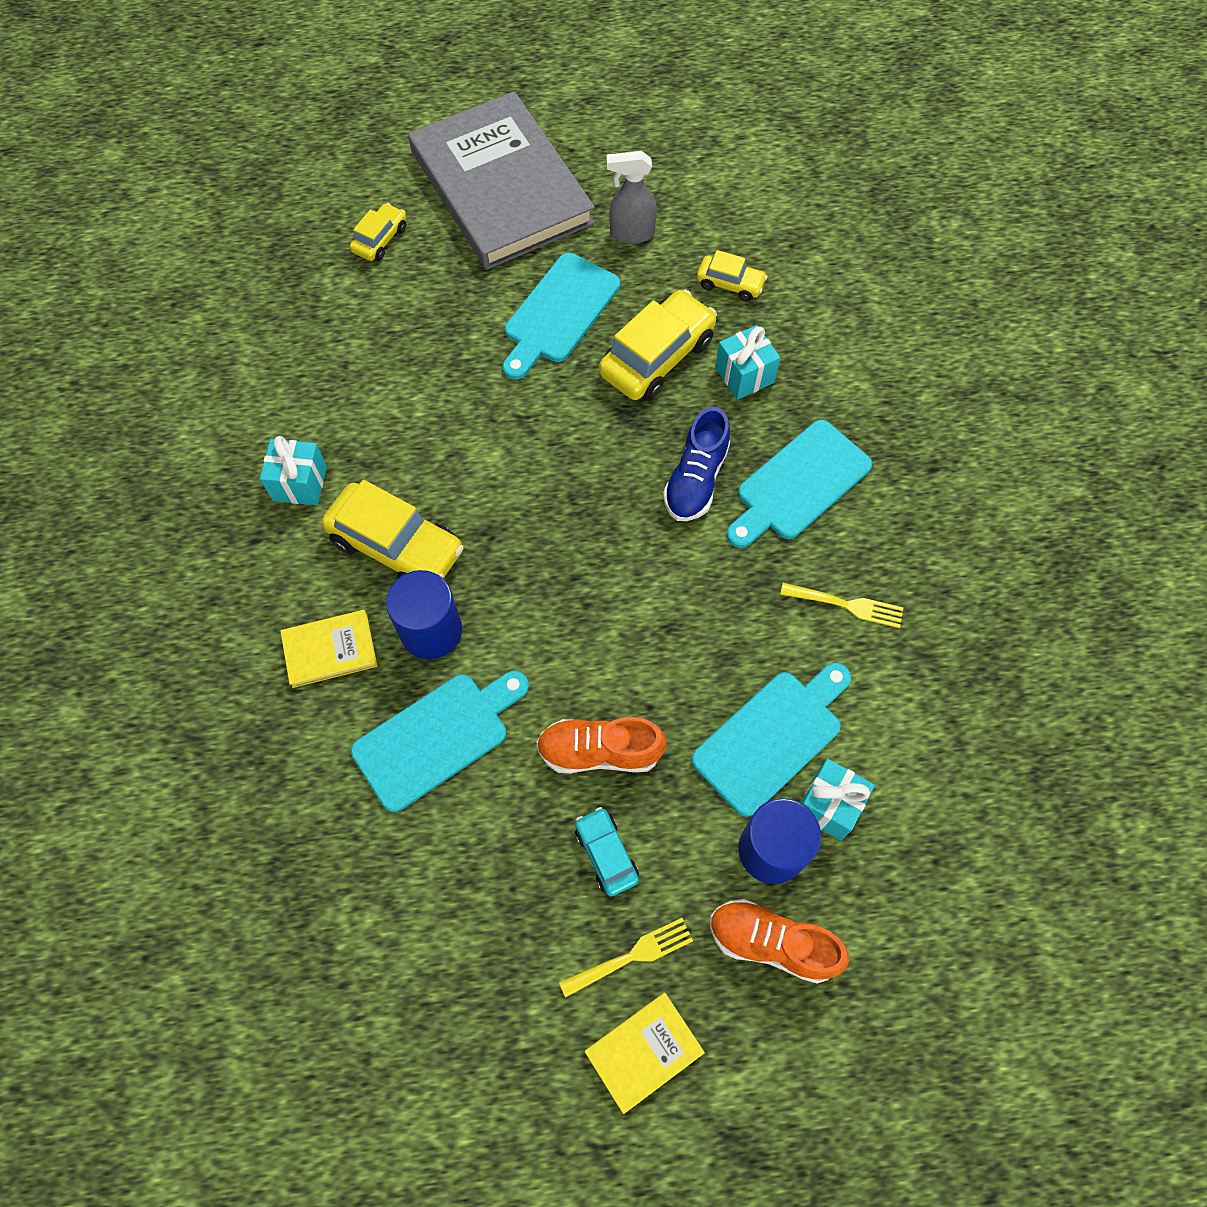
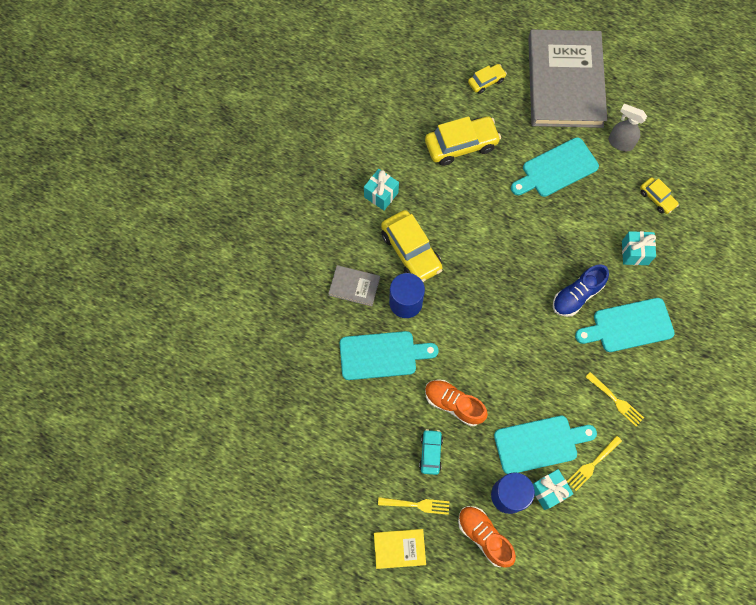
camera: 30 degrees right, 5 degrees up
yellow book [280,610,377,688] -> grey book [328,265,380,306]
yellow car [599,289,717,401] -> yellow car moved to [425,116,501,166]
none -> yellow fork [567,436,622,491]

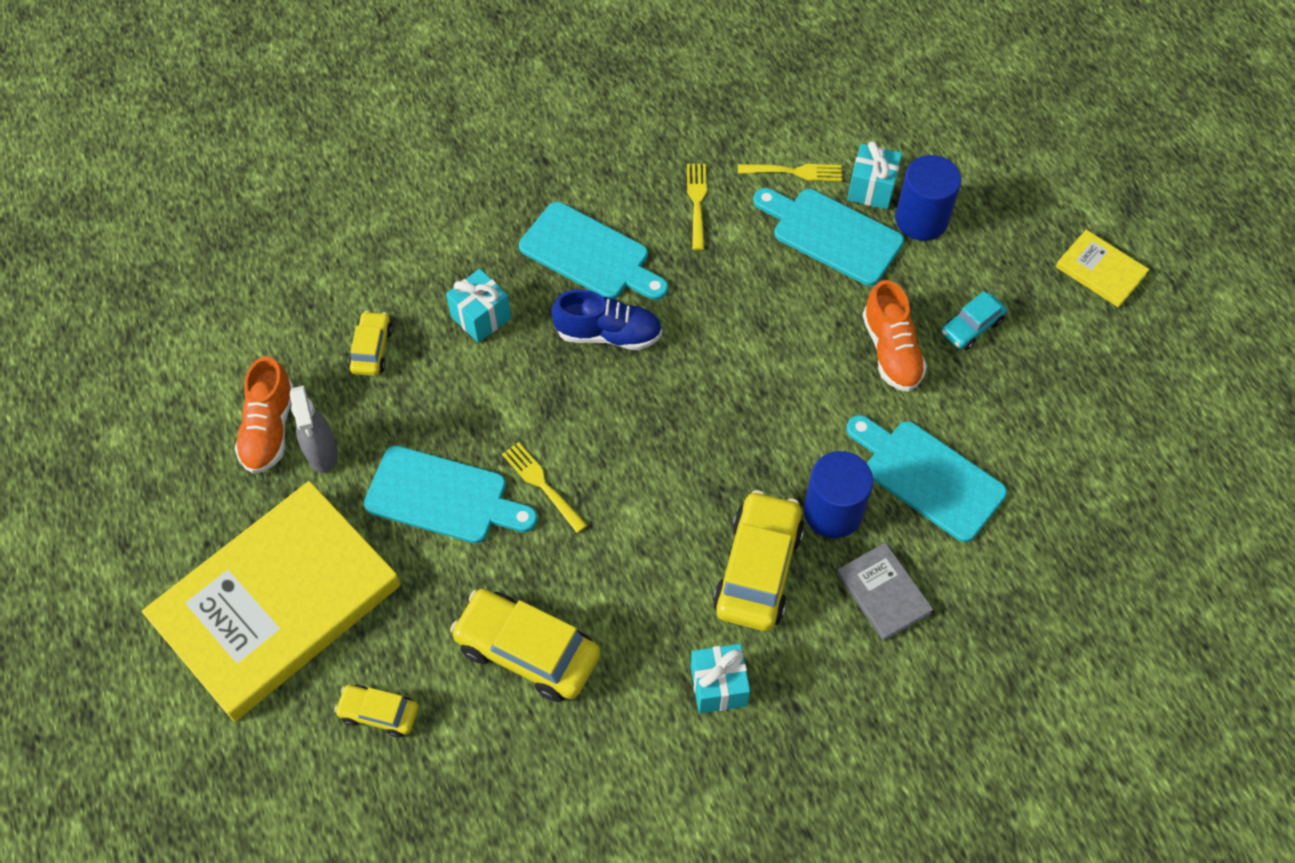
camera: 135 degrees left, 10 degrees down
yellow fork [378,497,450,515] -> yellow fork moved to [502,442,587,533]
orange shoe [458,506,516,568] -> orange shoe moved to [235,356,294,474]
grey book [528,29,607,128] -> yellow book [142,481,401,722]

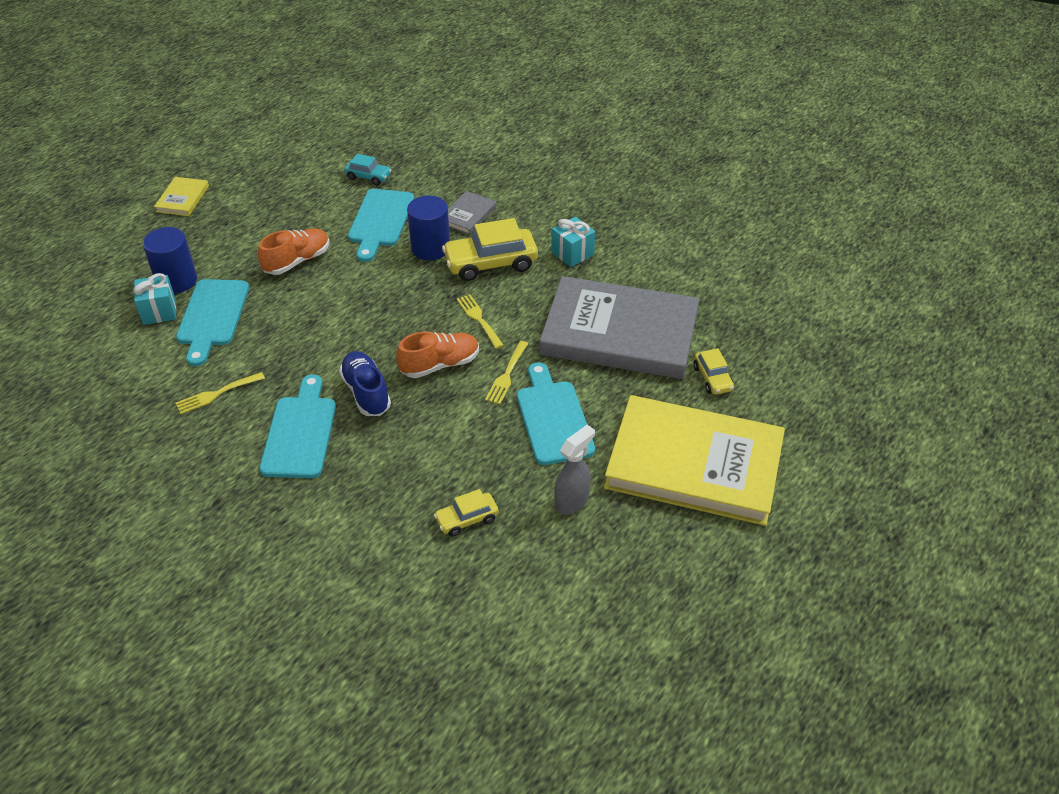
camera: 120 degrees left, 15 degrees down
orange shoe [235,356,294,474] -> orange shoe moved to [396,331,479,378]
turquoise gift [446,269,511,343] -> none
yellow car [450,589,600,702] -> grey book [540,276,699,379]
yellow fork [738,164,842,181] -> yellow fork moved to [457,294,504,349]
turquoise car [942,291,1007,350] -> turquoise car moved to [344,154,391,185]

